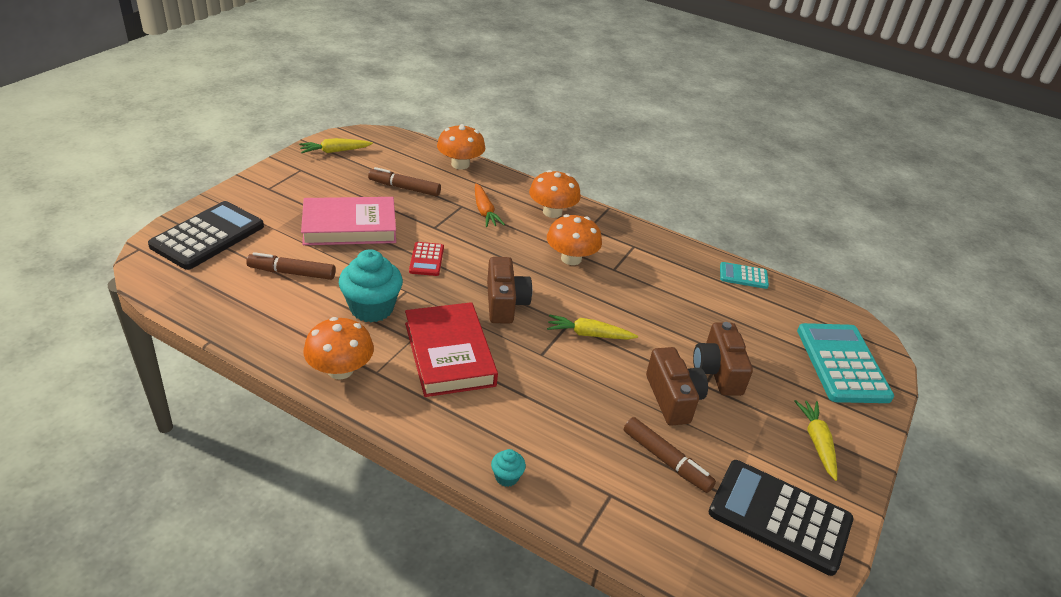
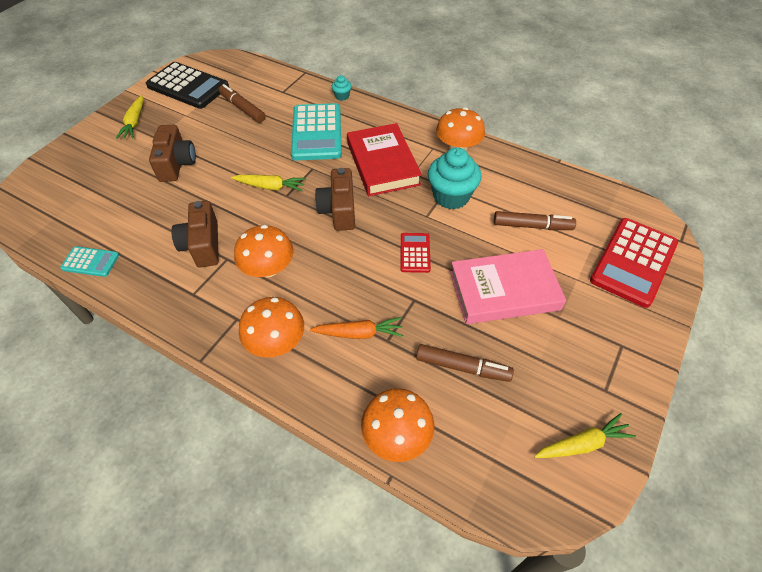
camera: 175 degrees left, 15 degrees up
black calculator [148,201,264,270] -> red calculator [590,218,678,308]
orange carrot [475,183,505,227] -> orange carrot turned 105 degrees clockwise [310,317,403,339]
brown camera [646,347,708,426] -> brown camera moved to [171,201,219,268]
turquoise calculator [797,323,894,403] -> turquoise calculator moved to [291,103,342,161]

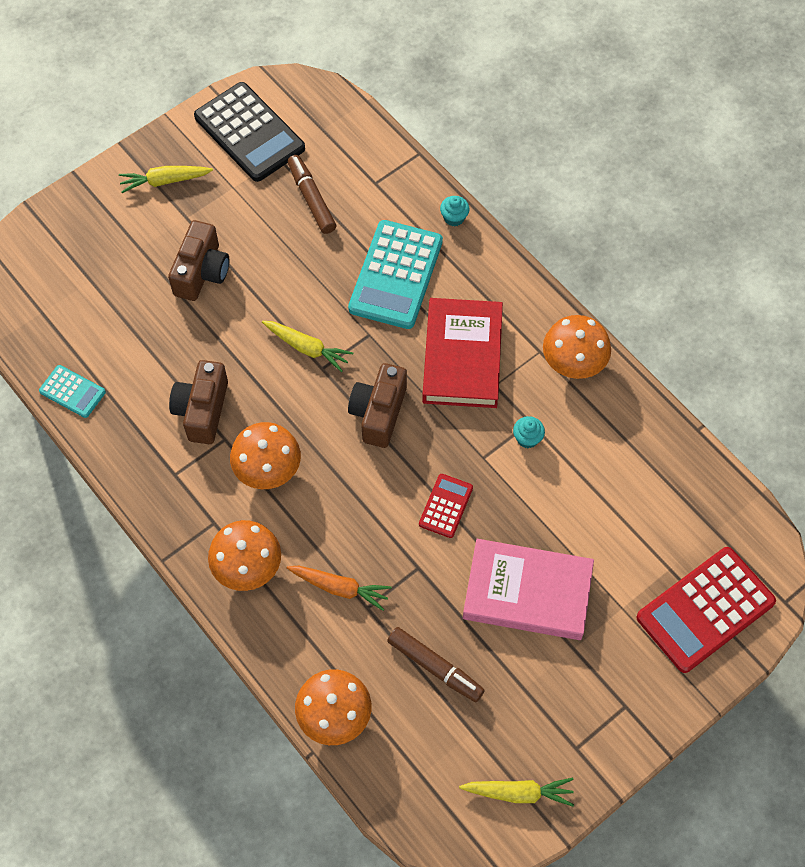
camera: 20 degrees right, 10 degrees up
yellow carrot [116,95,144,139] -> yellow carrot turned 60 degrees clockwise [119,166,213,193]
turquoise cupcake [428,147,481,210] -> turquoise cupcake [513,416,545,448], size x0.46
brown marker [494,211,576,230] -> none

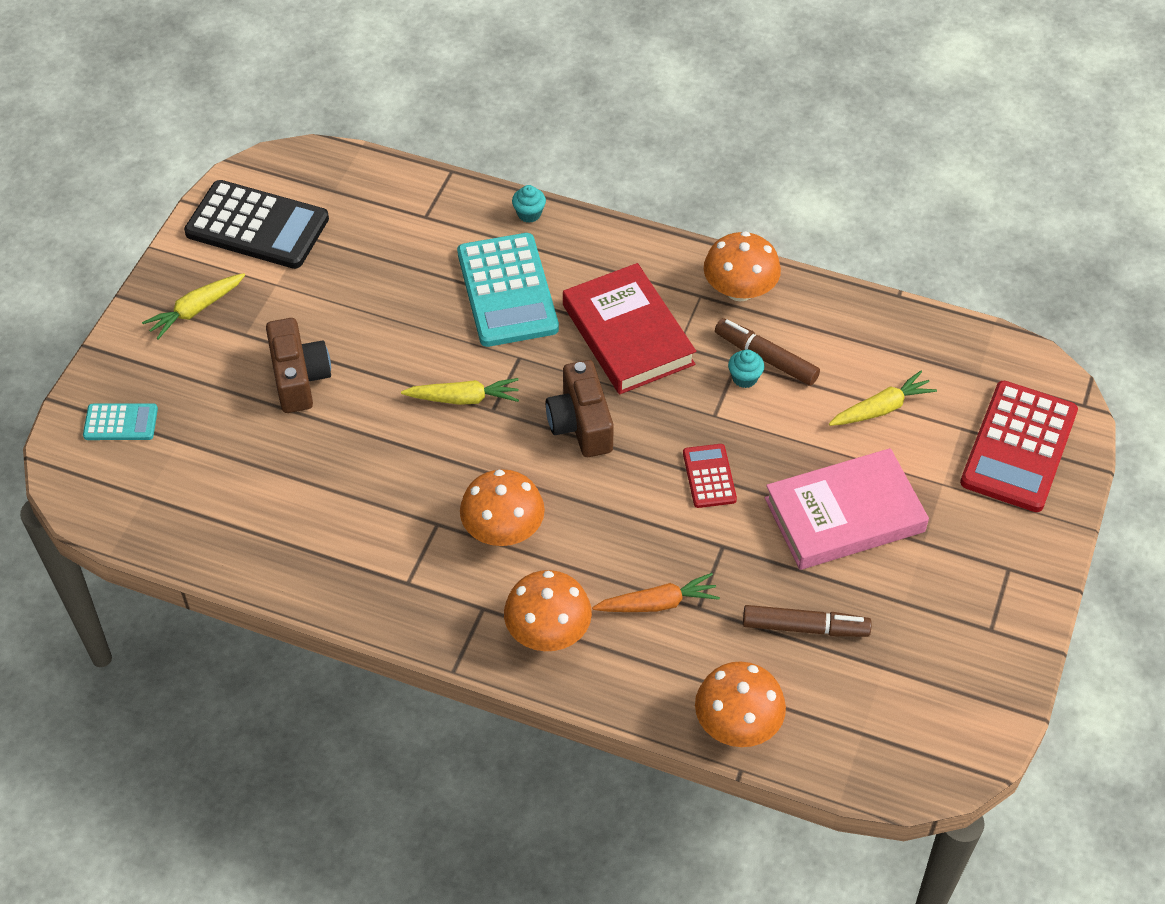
camera: 30 degrees left, 10 degrees down
turquoise calculator [39,365,106,418] -> turquoise calculator moved to [83,403,158,440]
brown camera [169,360,228,444] -> none
brown marker [288,155,336,234] -> brown marker moved to [715,318,820,386]
yellow carrot [459,778,574,806] -> yellow carrot moved to [829,371,937,426]

